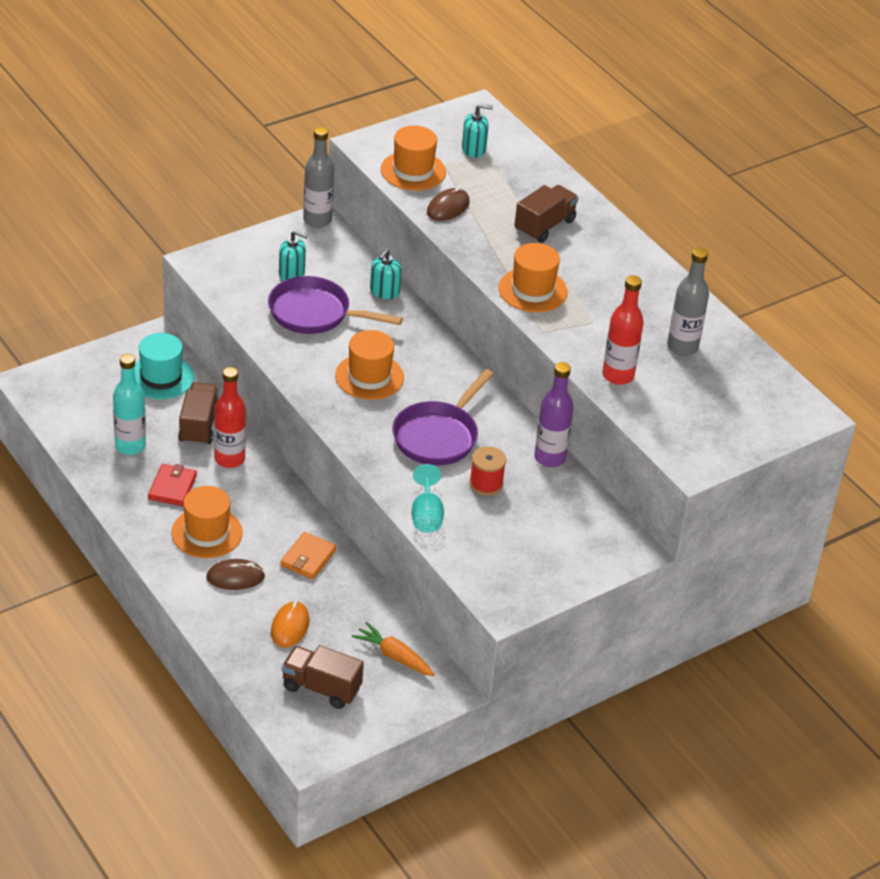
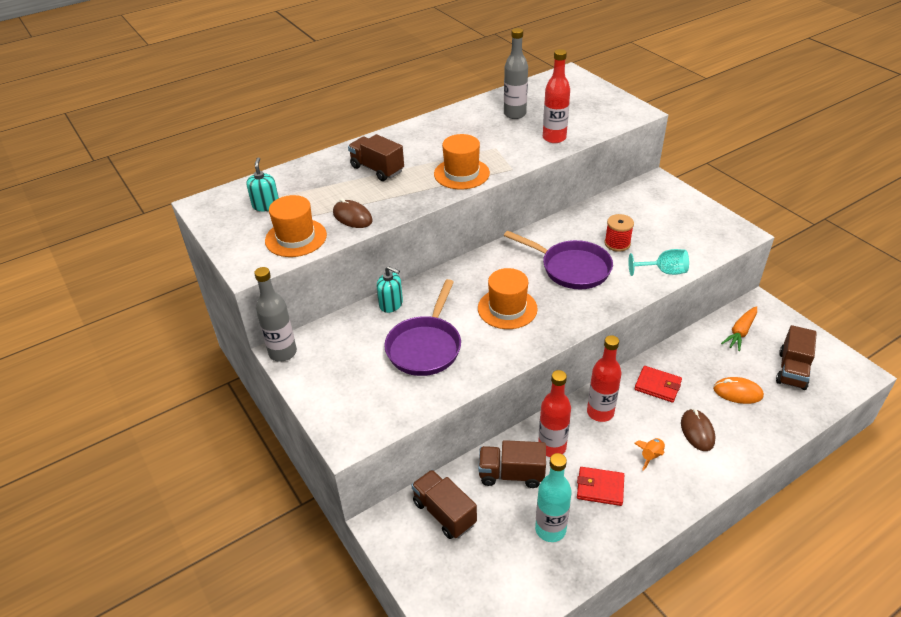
camera: 85 degrees left, 0 degrees up
turquoise hat [134,333,195,399] -> brown truck [411,470,477,539]
orange hat [171,486,243,558] -> orange rocket [634,438,665,471]
turquoise soap dispenser [279,230,308,281] -> none
orange wallet [280,532,336,579] -> red wallet [634,366,682,402]
purple bottle [534,362,574,467] -> none
none -> red bottle [587,335,622,422]

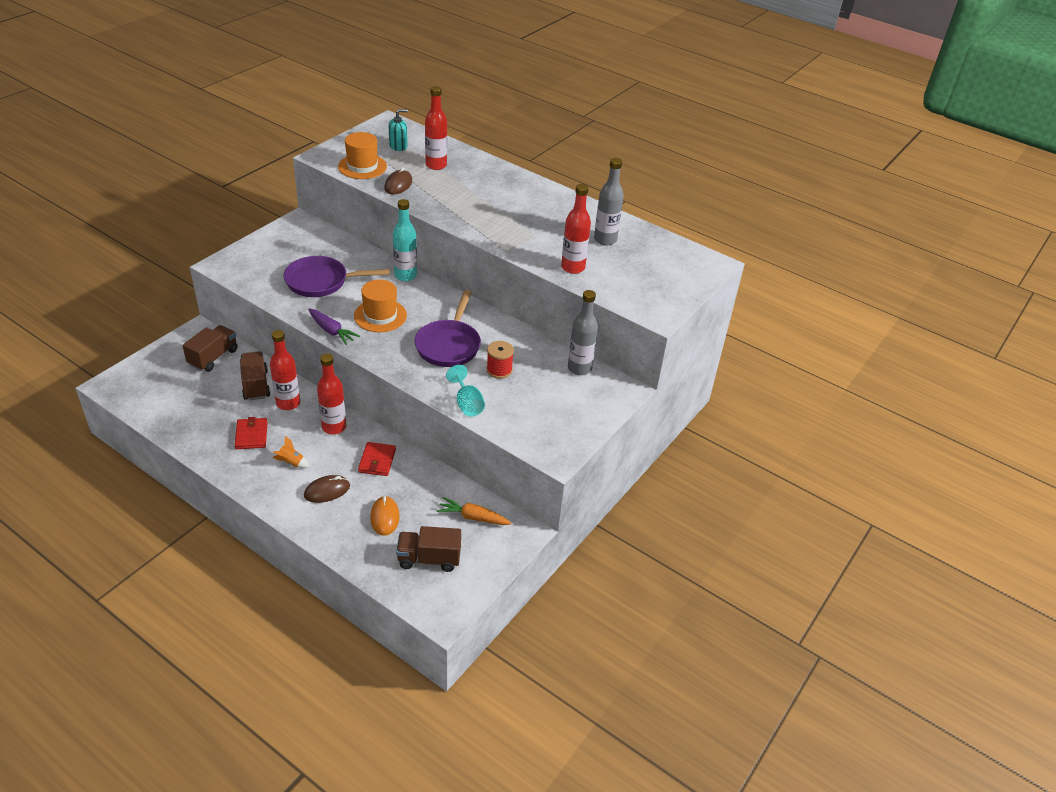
camera: 65 degrees right, 0 degrees up
grey bottle [254,267,297,362] -> grey bottle moved to [568,290,598,375]
brown truck [348,134,404,181] -> none
turquoise soap dispenser [377,266,403,313] -> none
orange hat [434,134,490,189] -> none
turquoise bottle [535,453,572,542] -> turquoise bottle moved to [393,199,417,281]
none -> purple carrot [308,308,360,345]
none -> red bottle [425,86,447,170]

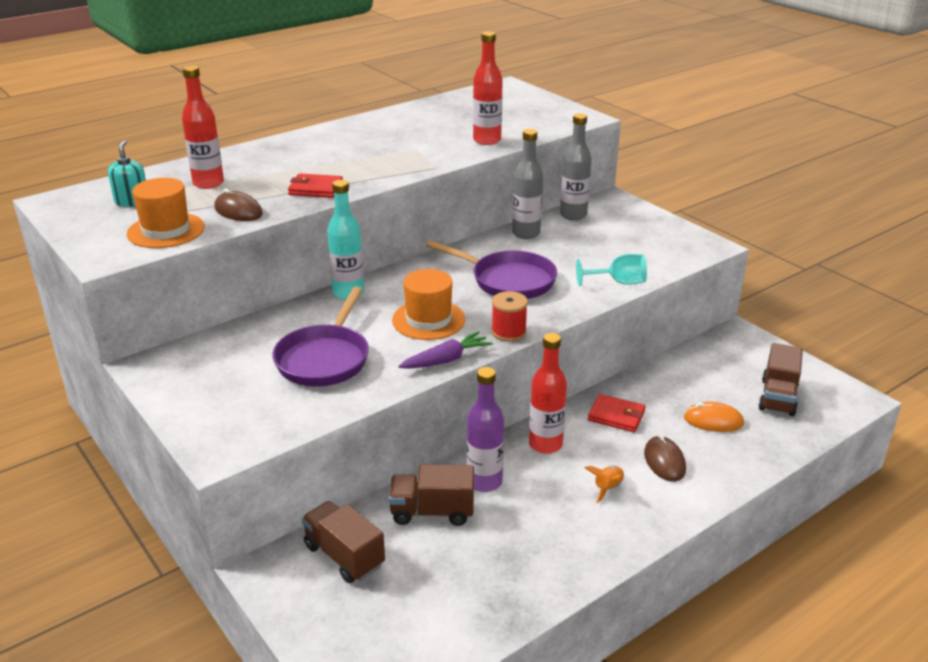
camera: 70 degrees left, 10 degrees down
red wallet [235,417,267,449] -> red wallet moved to [288,173,343,198]
red bottle [270,330,300,410] -> purple bottle [467,367,504,492]
orange carrot [437,497,511,525] -> none
red spool [486,341,514,379] -> red spool moved to [491,291,528,342]
grey bottle [594,158,624,246] -> grey bottle moved to [512,129,543,239]

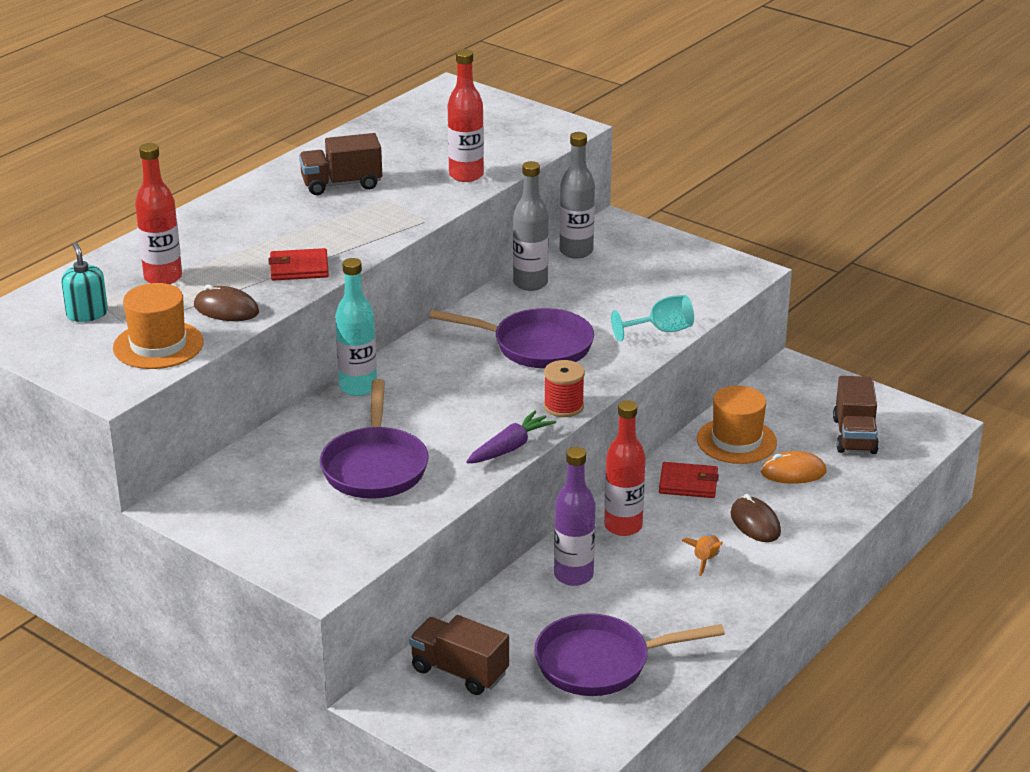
camera: 15 degrees left, 0 degrees up
brown truck [389,464,474,526] -> brown truck moved to [299,133,382,195]
orange hat [392,269,465,340] -> orange hat moved to [697,386,777,464]
none -> purple pan [534,613,725,696]

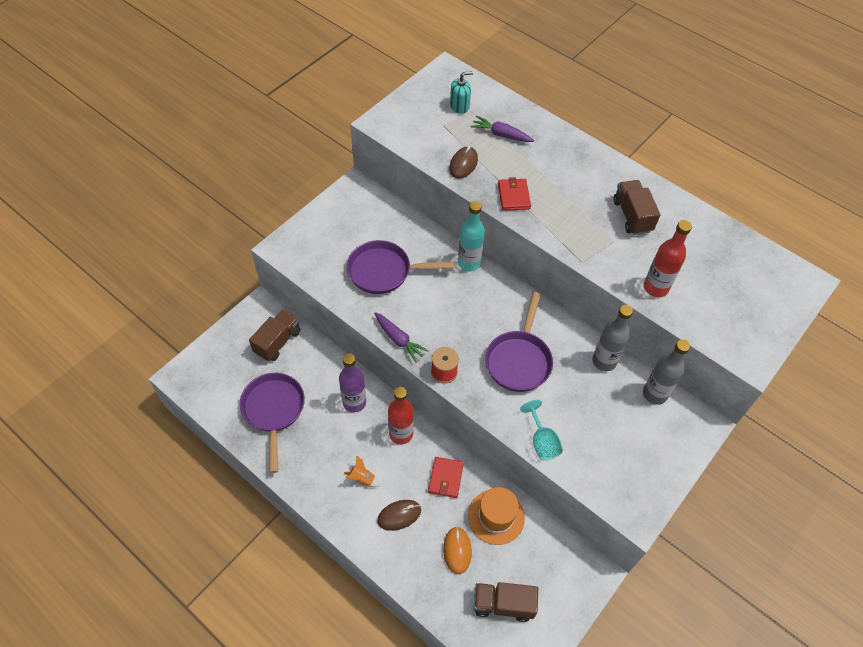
camera: 90 degrees right, 25 degrees up
orange hat [113,283,204,369] -> none
red bottle [135,143,182,284] -> purple carrot [470,115,534,142]

